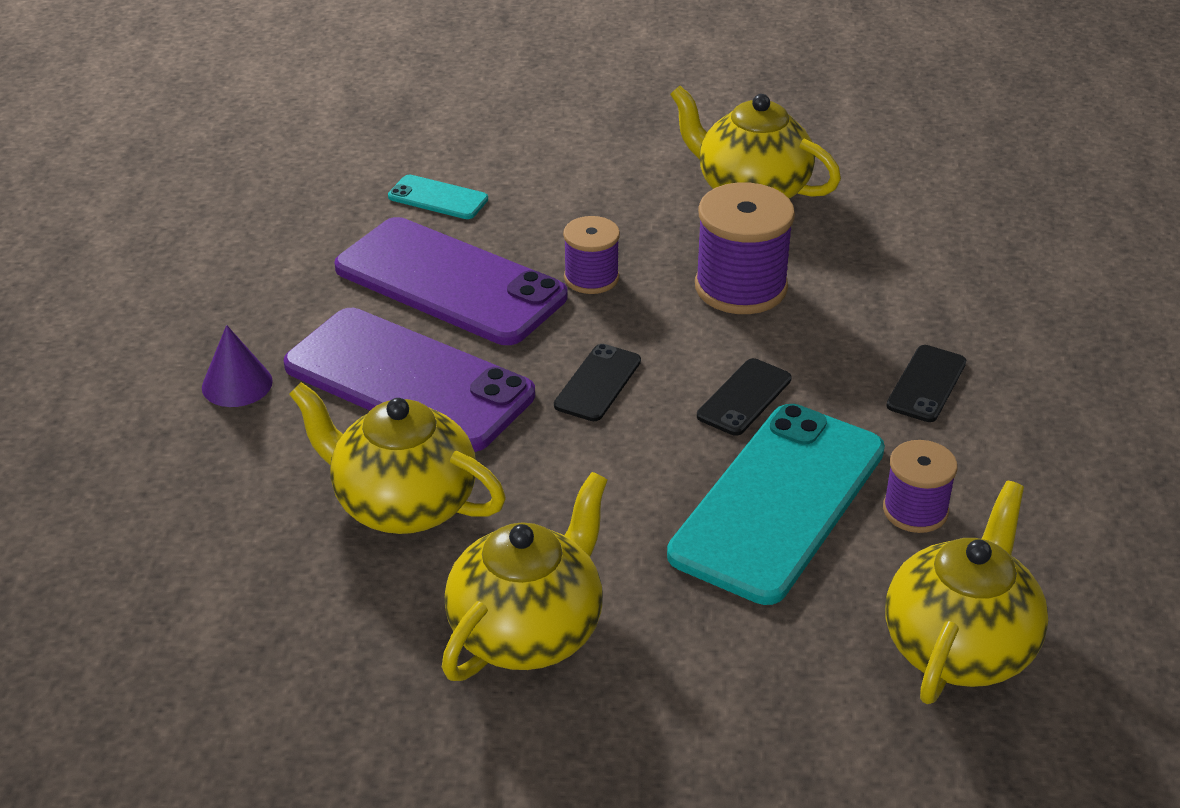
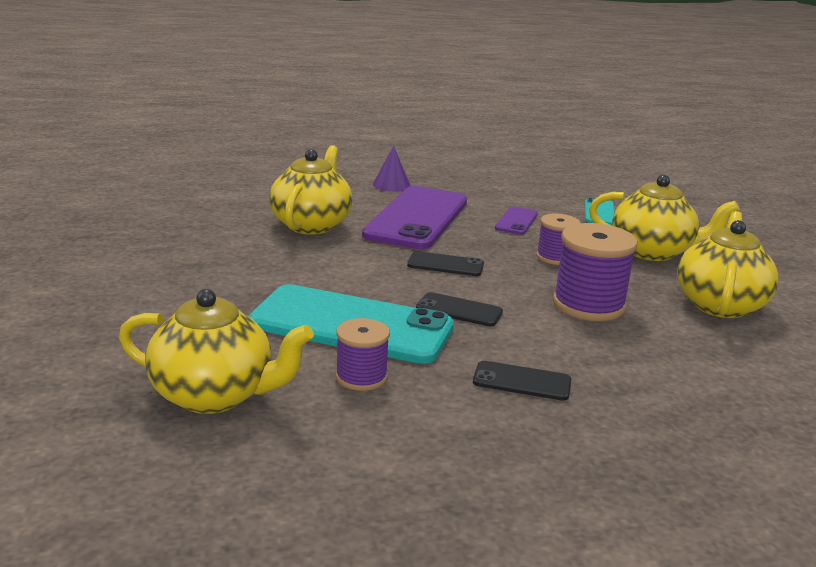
camera: 75 degrees right, 15 degrees down
purple phone [334,217,567,345] -> purple phone [495,206,538,234], size x0.45
yellow teapot [442,472,608,681] -> yellow teapot moved to [589,175,739,261]

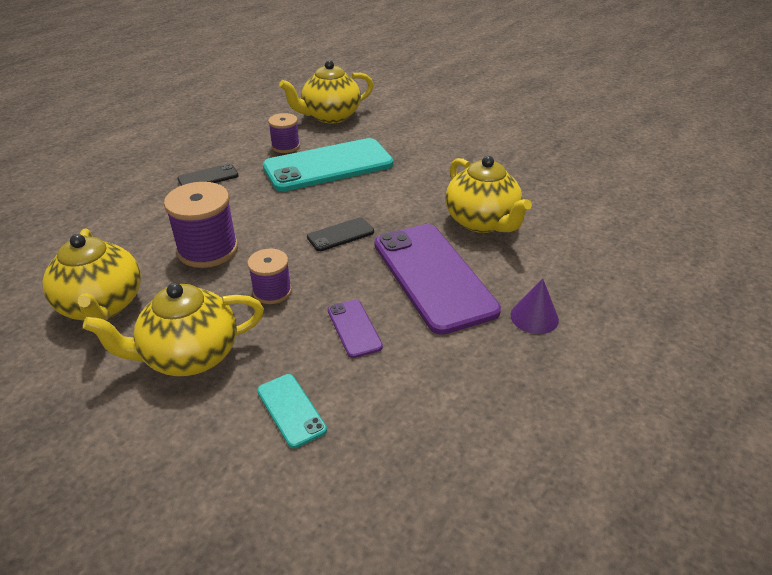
camera: 140 degrees right, 15 degrees up
black phone [416,292,503,326] -> none

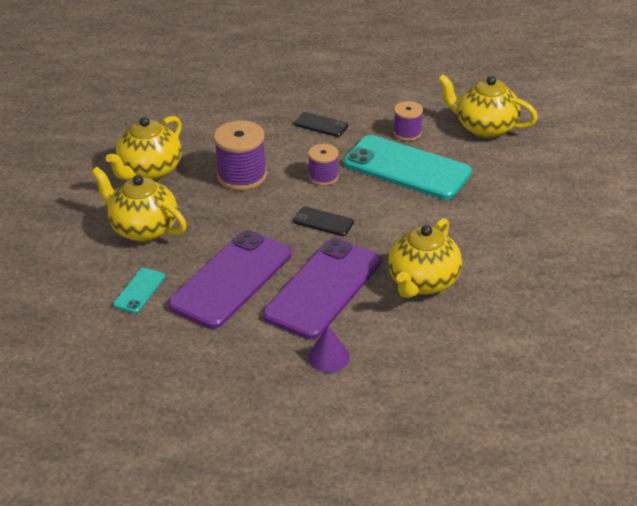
camera: 55 degrees right, 0 degrees up
purple spool [247,249,292,304] -> purple spool moved to [308,144,339,186]
purple phone [328,300,383,358] -> purple phone [168,230,292,329], size x2.24

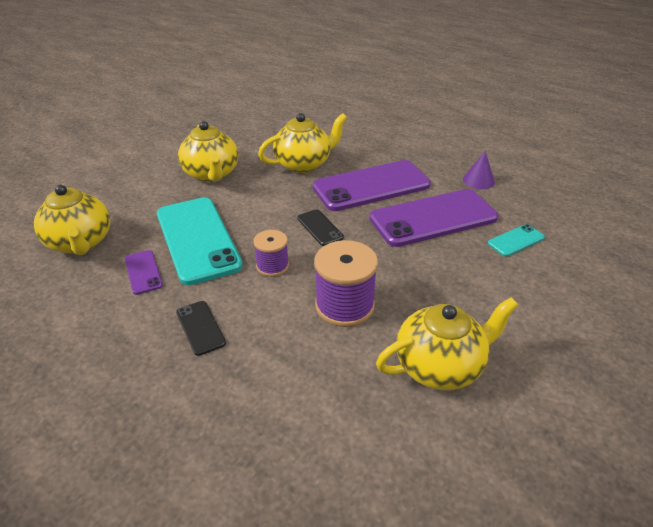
camera: 145 degrees left, 0 degrees up
yellow teapot [91,167,187,242] -> yellow teapot moved to [178,121,238,182]
purple cone [308,325,350,373] -> purple cone moved to [463,151,495,189]
purple spool [393,101,423,141] -> purple phone [125,250,163,295]

